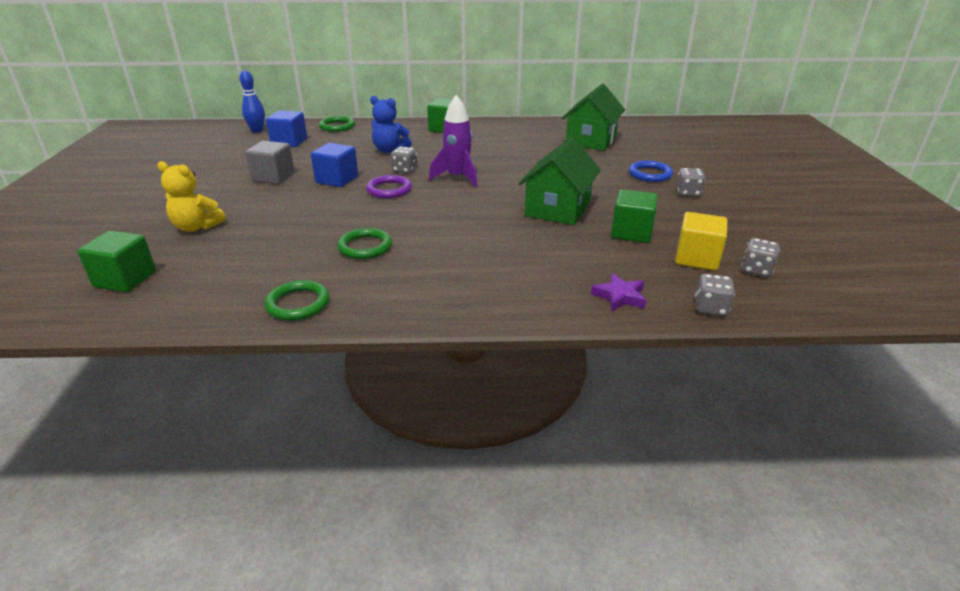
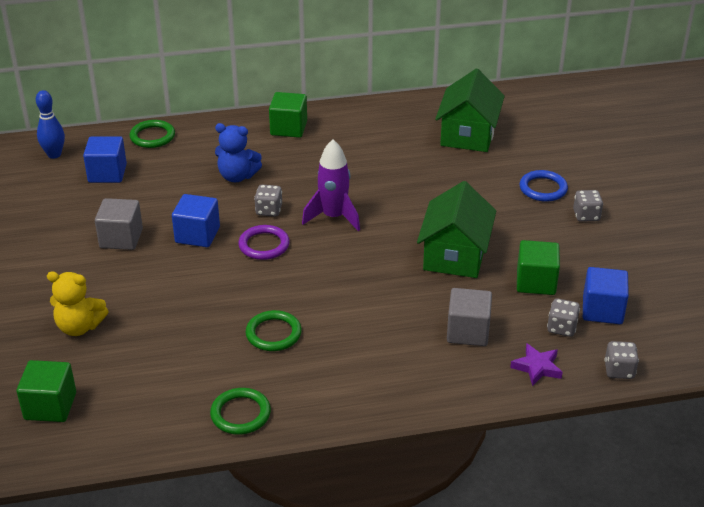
camera: 10 degrees left, 5 degrees up
yellow cube [675,212,727,271] -> blue cube [583,267,629,324]
grey dice [741,238,780,277] -> grey dice moved to [547,298,580,337]
none -> grey cube [447,288,492,346]

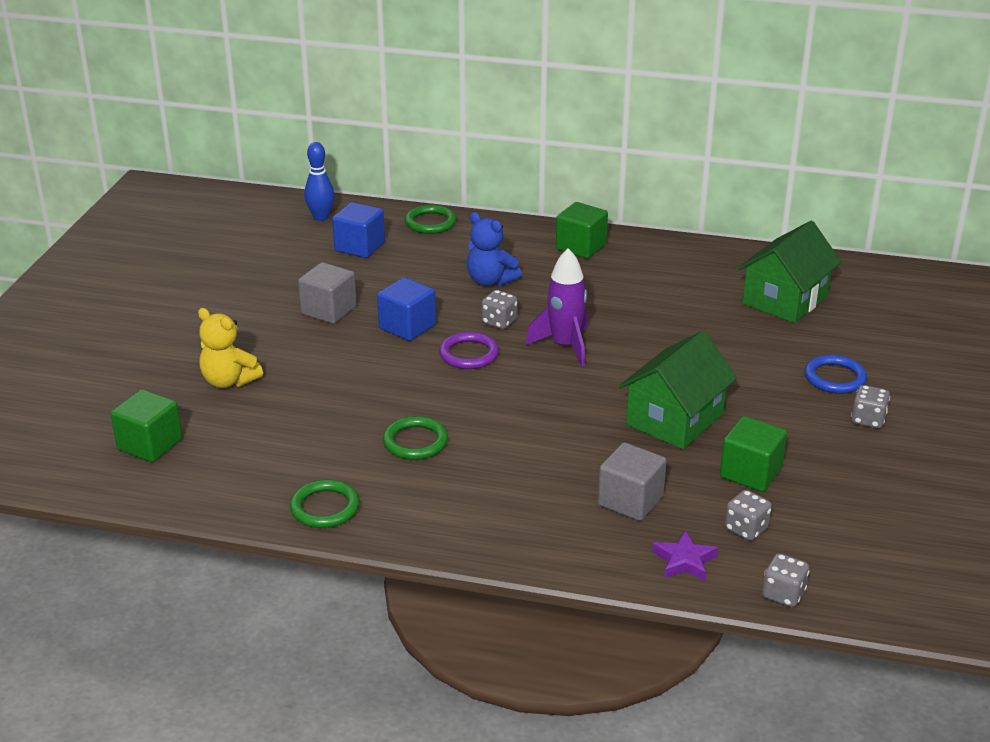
camera: 25 degrees right, 5 degrees down
blue cube [583,267,629,324] -> none

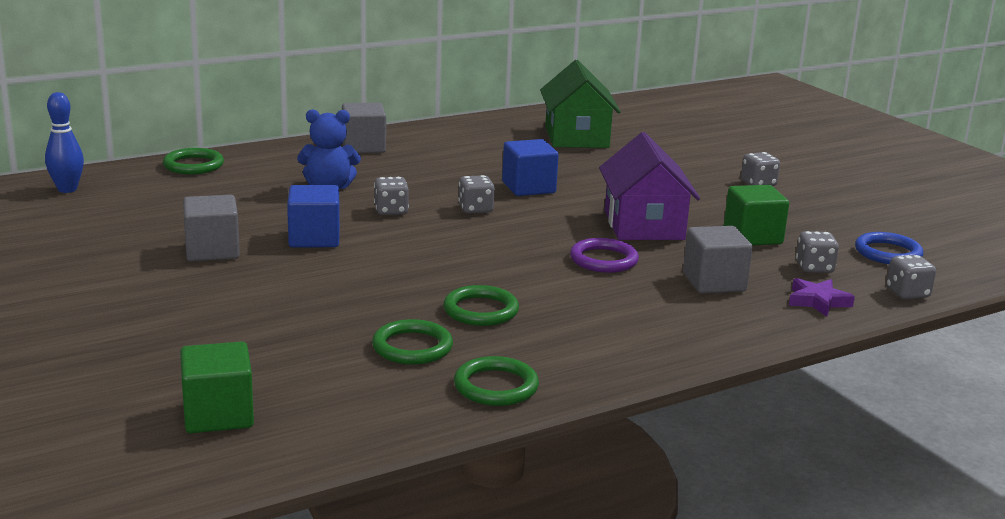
camera: 45 degrees left, 10 degrees down
yellow teddy bear [198,308,263,388] -> none
blue cube [332,202,385,258] -> blue cube moved to [502,139,559,196]
purple ring [439,332,499,369] -> purple ring moved to [570,238,639,273]
purple rocket [525,248,588,367] -> grey dice [458,175,495,214]
green cube [556,202,608,259] -> grey cube [342,103,386,153]
green house [619,331,737,449] -> purple house [599,132,700,240]
blue ring [804,354,867,394] -> blue ring moved to [855,232,923,264]
none -> green ring [372,319,453,365]

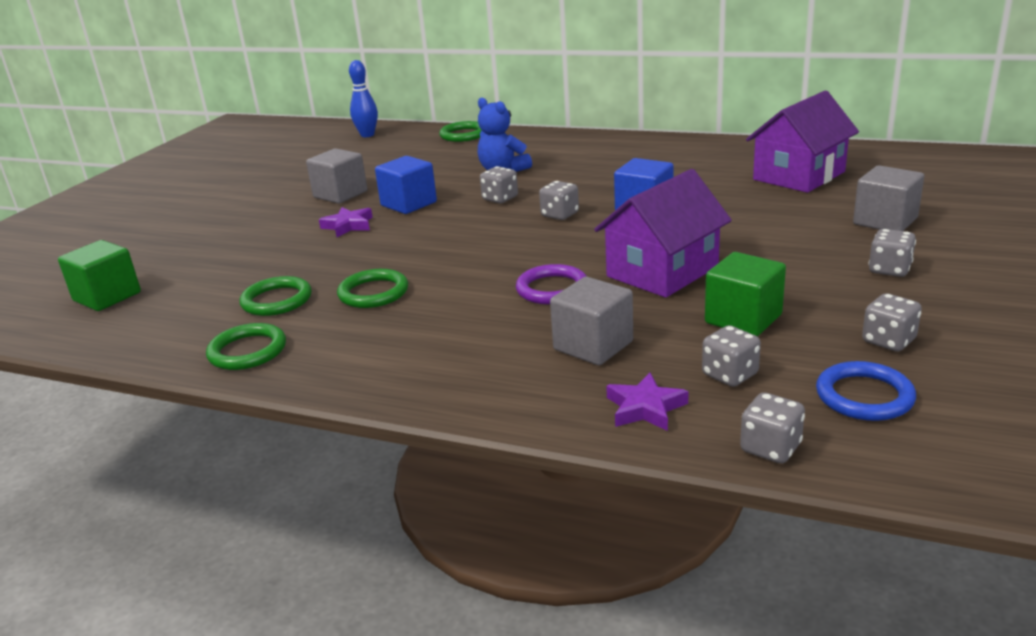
camera: 55 degrees right, 5 degrees up
grey cube [342,103,386,153] -> grey cube moved to [853,165,924,231]
green house [540,60,621,148] -> purple house [746,90,859,193]
none -> purple star [319,207,373,237]
none -> grey dice [862,293,922,352]

